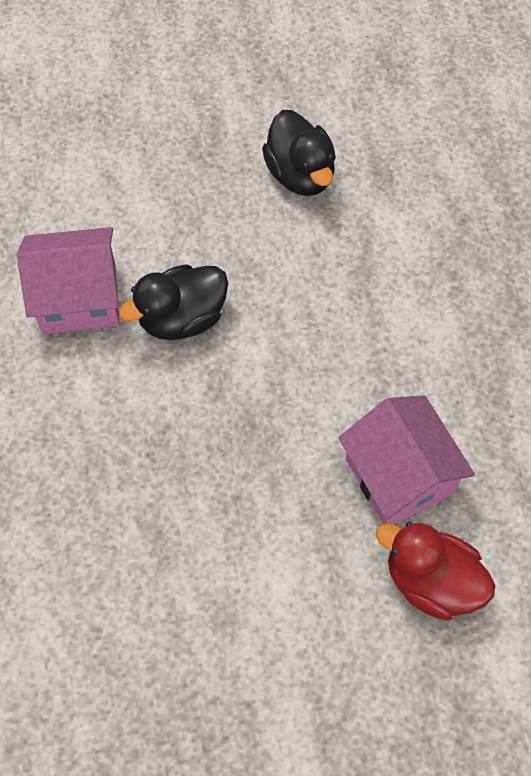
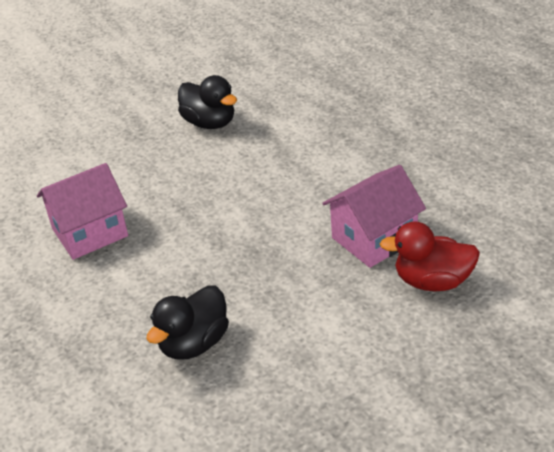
camera: 20 degrees left, 25 degrees down
black duck [119,264,228,340] -> black duck moved to [147,285,229,360]
pink house [338,395,475,525] -> pink house turned 75 degrees counterclockwise [322,165,426,268]

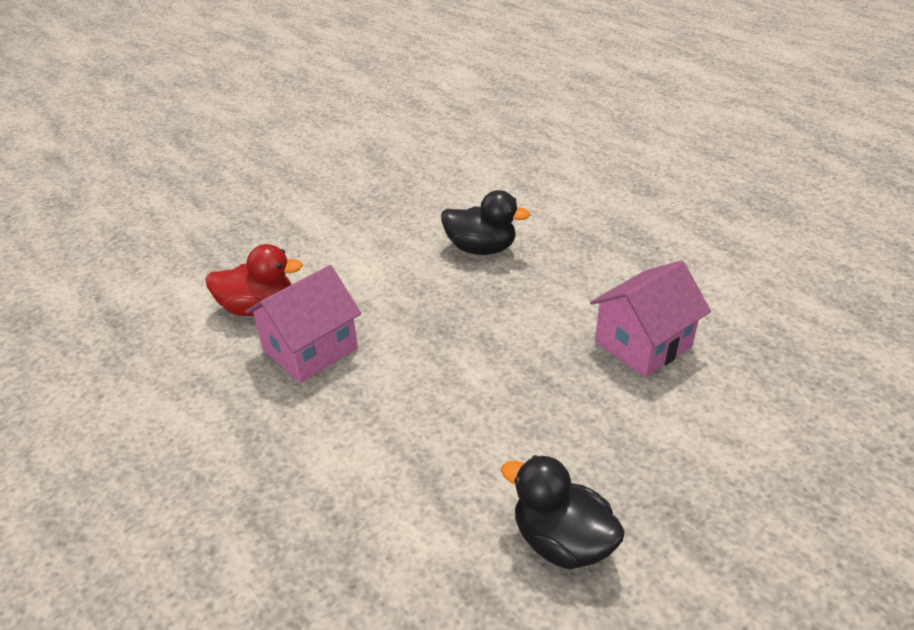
camera: 170 degrees right, 0 degrees up
black duck [147,285,229,360] -> black duck turned 75 degrees clockwise [441,190,530,255]

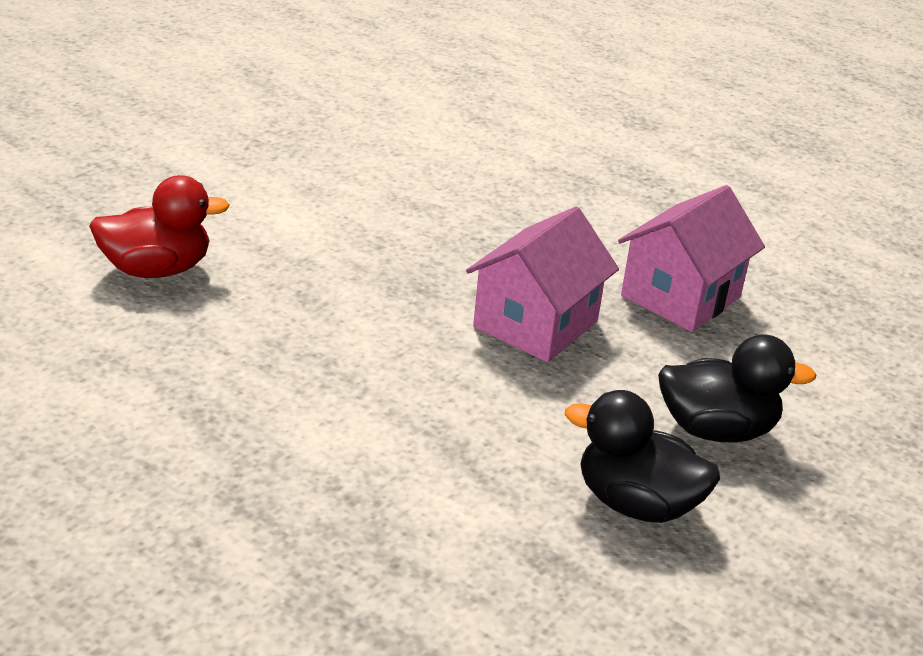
camera: 15 degrees left, 5 degrees down
pink house [245,265,361,383] -> pink house moved to [466,206,619,363]
black duck [441,190,530,255] -> black duck moved to [658,335,817,443]

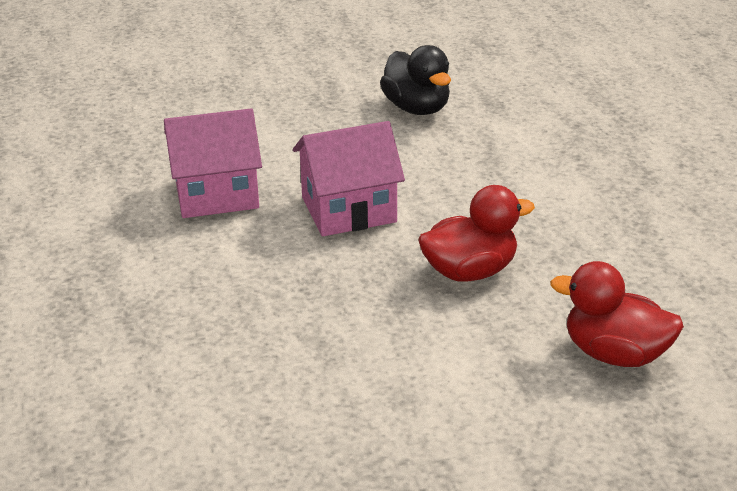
camera: 140 degrees left, 0 degrees up
black duck [658,335,817,443] -> none
none -> red duck [418,185,535,282]

